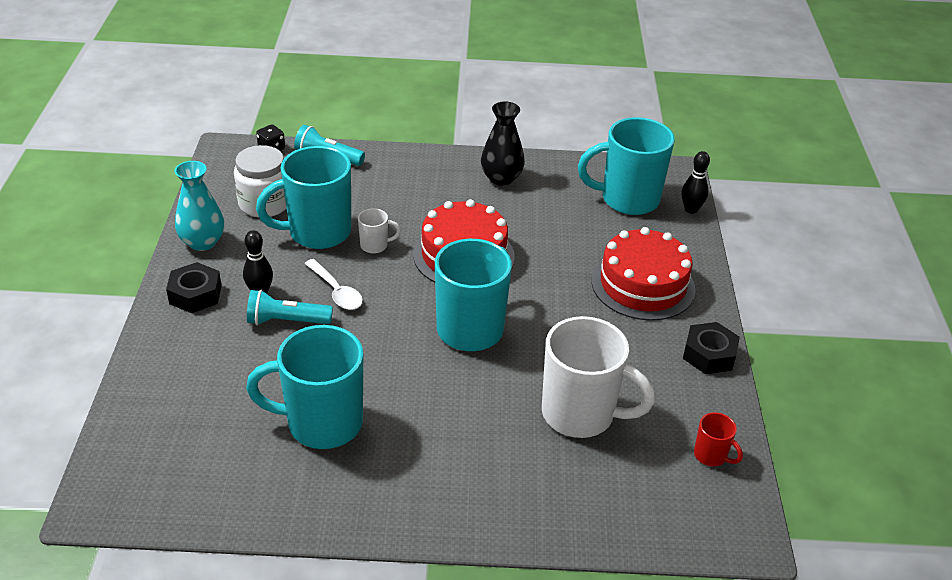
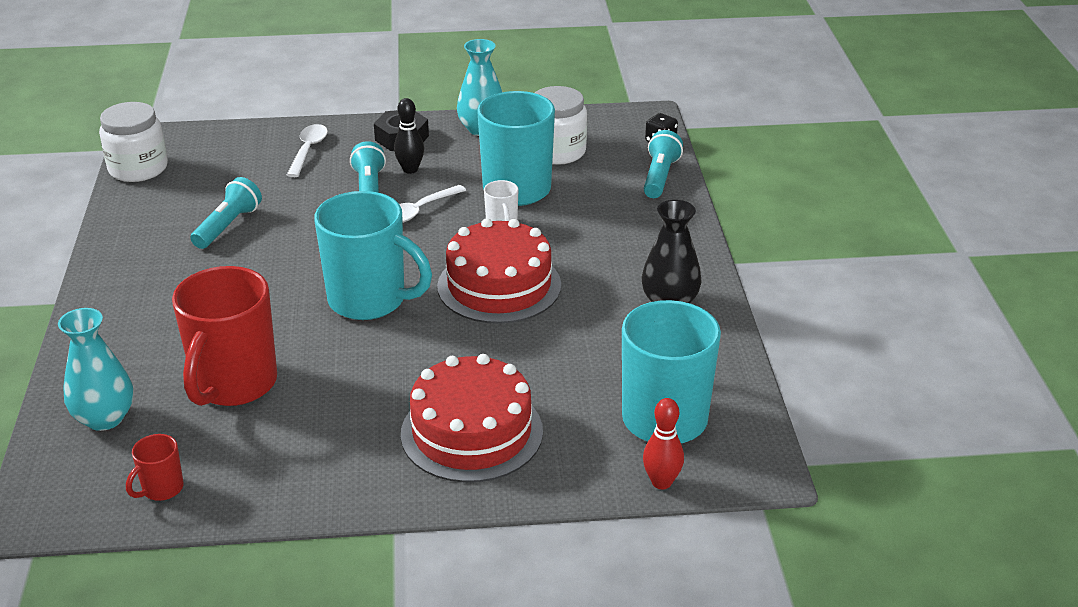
camera: 85 degrees right, 5 degrees down
turquoise mug [246,325,363,449] -> turquoise flashlight [190,177,262,249]
white mug [542,316,655,438] -> red mug [172,266,277,406]
black bowling pin [682,151,710,214] -> red bowling pin [643,398,684,489]
black nut [683,322,740,374] -> none
none -> turquoise vase [58,308,134,431]
none -> white jar [99,102,168,182]
none -> white spoon [287,124,328,177]

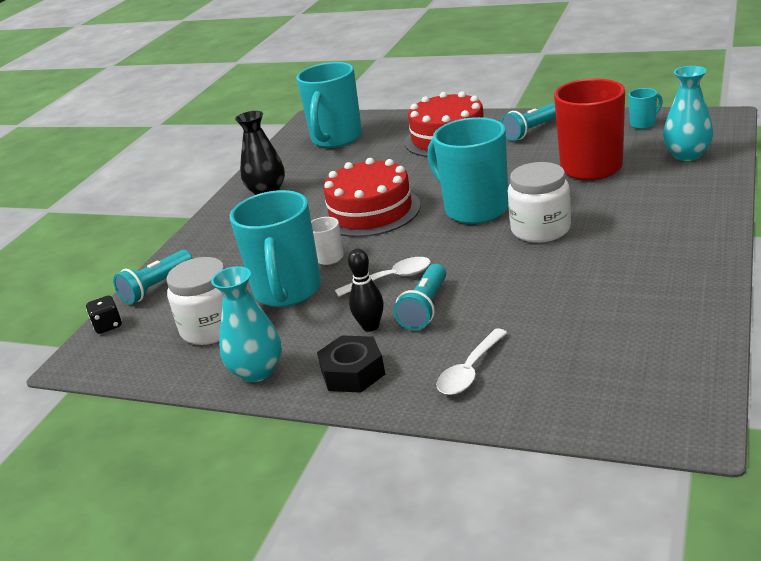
camera: 150 degrees left, 5 degrees down
white jar [99,102,168,182] -> white jar moved to [508,162,571,243]
red mug [126,434,184,501] -> turquoise mug [629,88,663,129]
turquoise flashlight [190,177,262,249] -> turquoise flashlight moved to [501,103,556,141]
red bowling pin [643,398,684,489] -> none

